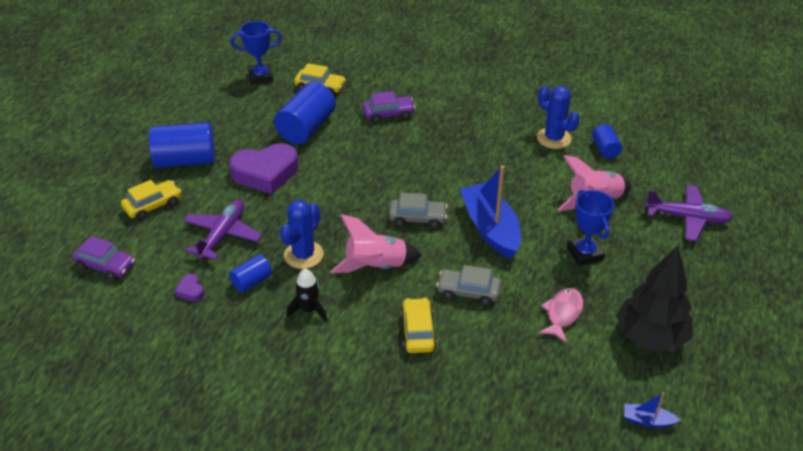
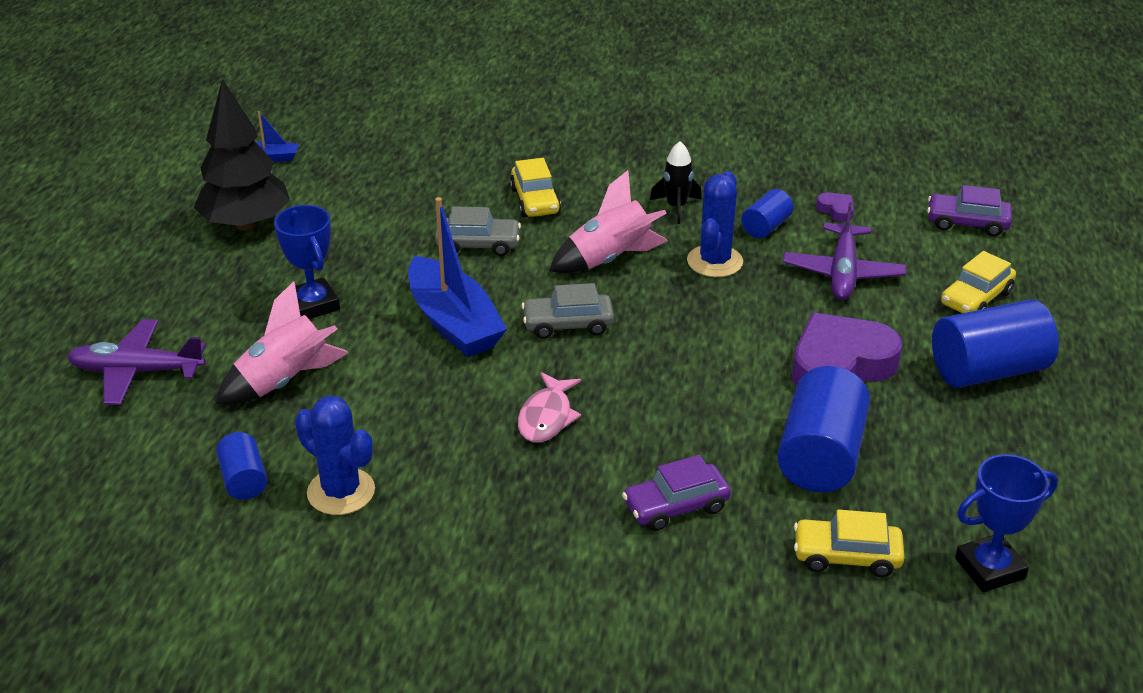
camera: 170 degrees right, 5 degrees down
pink fish [539,288,583,343] -> pink fish moved to [518,372,581,442]

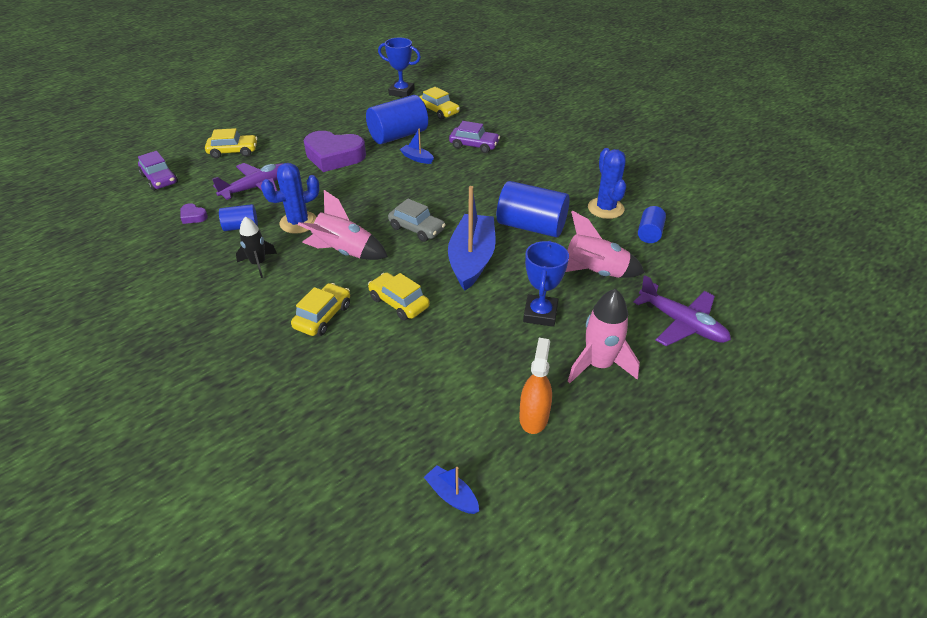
camera: 140 degrees left, 5 degrees up
black tree [194,79,290,231] -> orange spray bottle [519,338,552,434]
grey car [435,206,521,256] -> yellow car [368,272,430,321]
pink fish [518,372,581,442] -> none
purple heart [816,193,854,222] -> purple heart turned 60 degrees counterclockwise [180,203,208,224]
blue cylinder [932,299,1059,388] -> blue cylinder moved to [497,181,570,237]
none -> blue boat [400,129,434,164]
none -> pink rocket [568,289,640,383]

